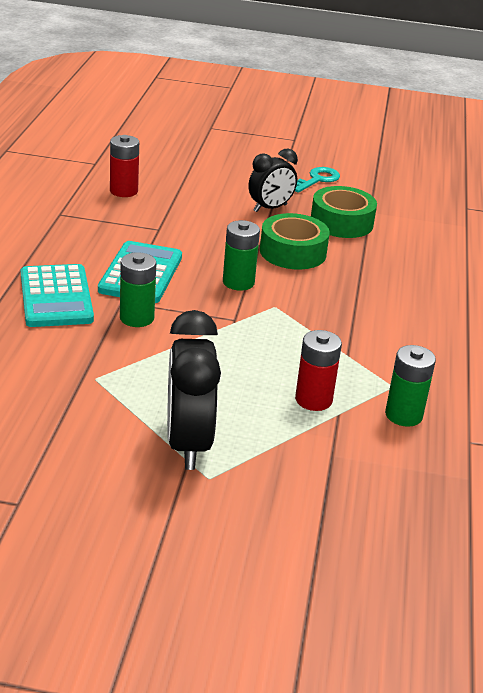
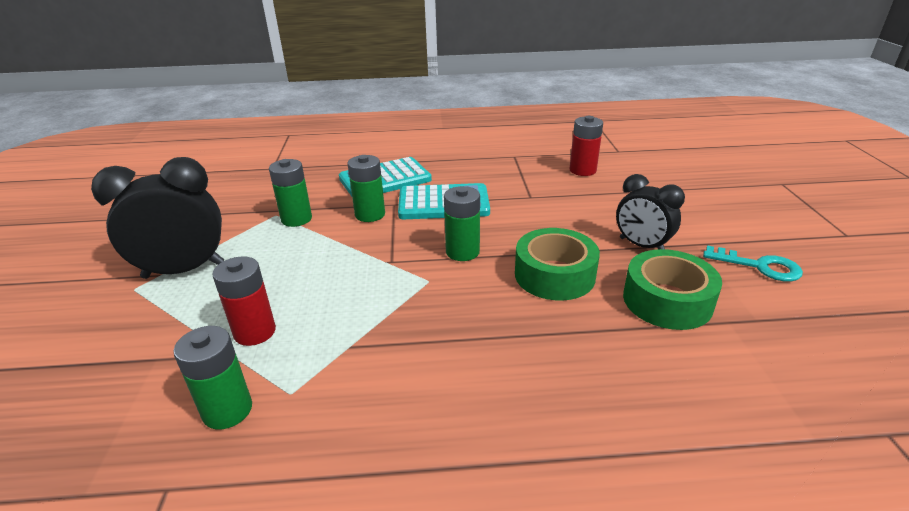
camera: 80 degrees right, 0 degrees up
none -> green battery [269,159,312,227]

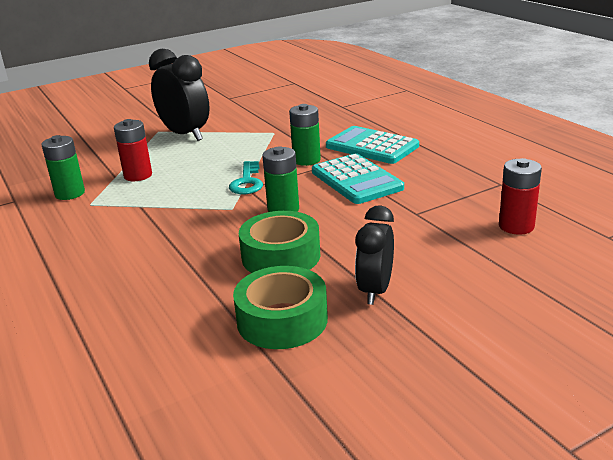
camera: 65 degrees right, 5 degrees down
green battery [269,159,312,227] -> none
turquoise key [703,245,803,282] -> turquoise key moved to [229,161,263,194]

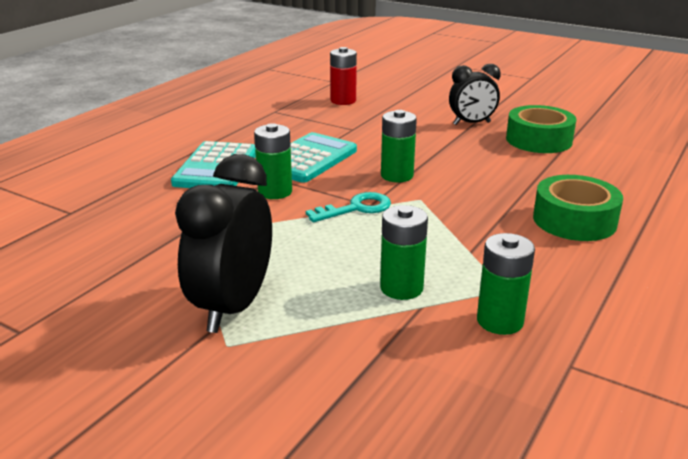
camera: 120 degrees left, 0 degrees up
red battery [114,119,152,181] -> green battery [380,205,428,300]
green tape [239,211,320,273] -> green tape moved to [533,175,623,241]

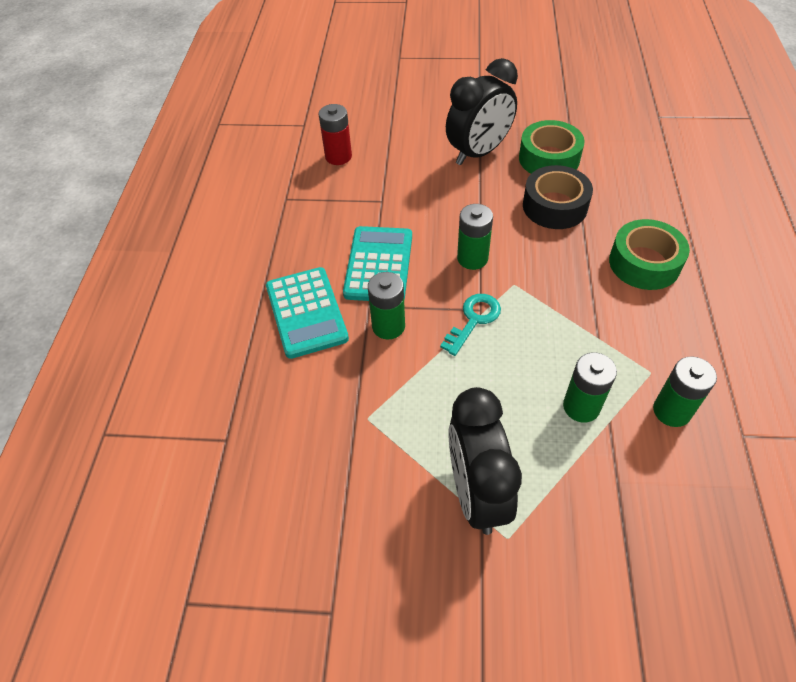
camera: 25 degrees left, 25 degrees up
black clock [449,64,501,125] -> black clock [446,58,518,165], size x1.55
none -> black tape [523,165,593,229]

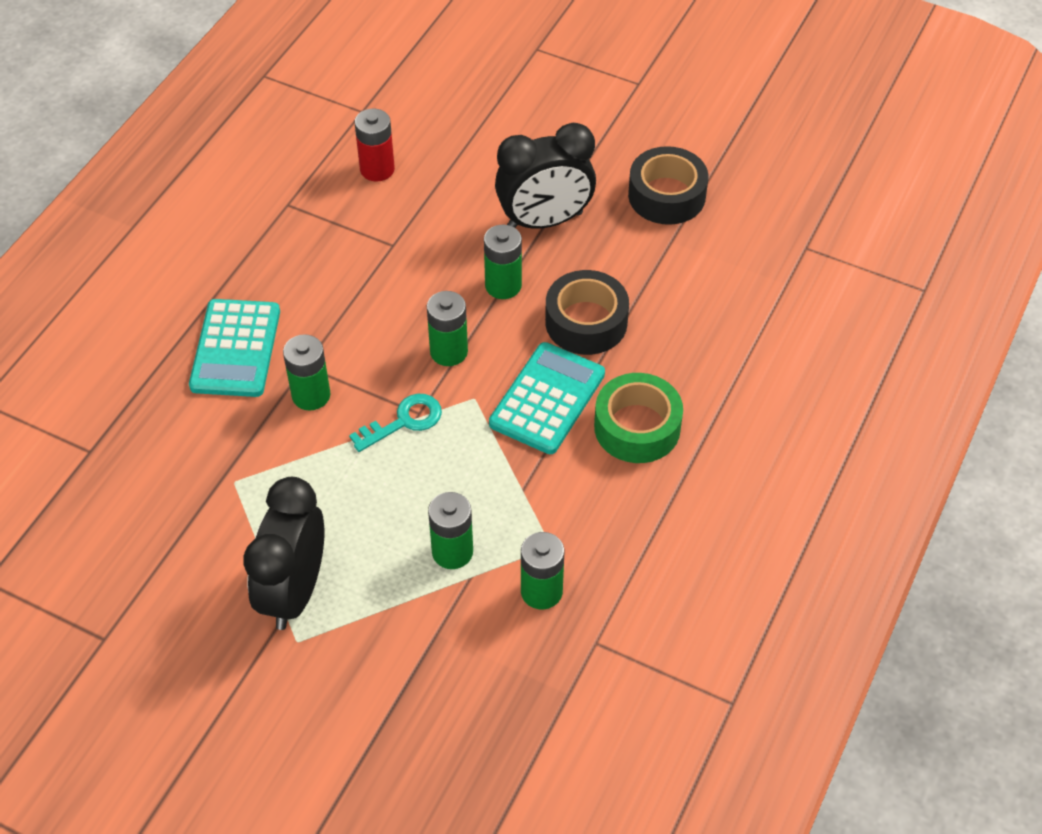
camera: 20 degrees right, 0 degrees up
turquoise calculator [343,226,412,301] -> turquoise calculator moved to [489,342,605,454]
green tape [519,120,585,174] -> none
none -> green battery [484,225,522,299]
none -> black tape [628,146,708,225]

